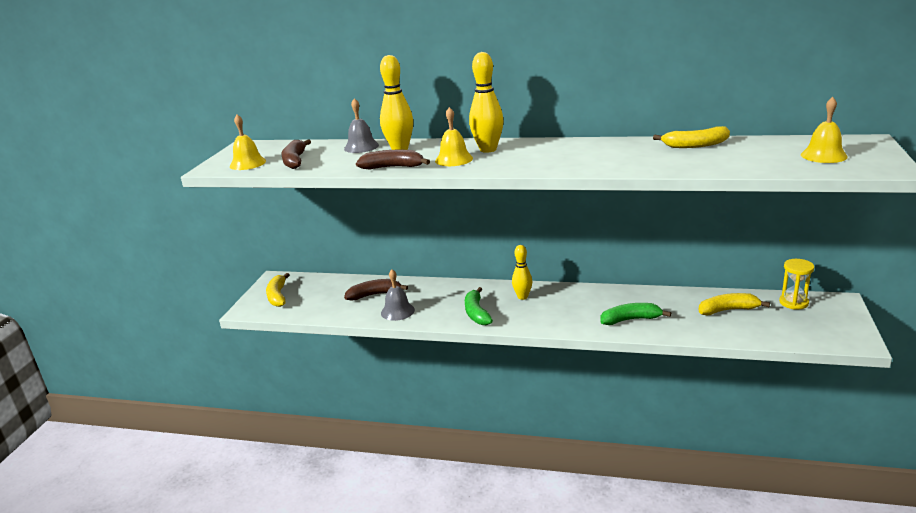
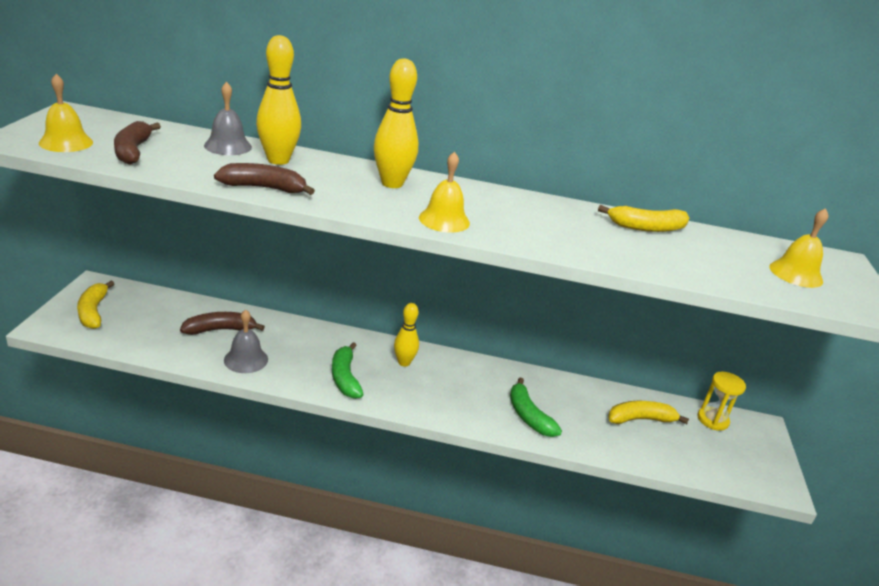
camera: 10 degrees left, 5 degrees up
yellow bell [435,107,473,166] -> yellow bell moved to [419,152,470,233]
green banana [600,303,671,325] -> green banana turned 105 degrees counterclockwise [510,378,562,437]

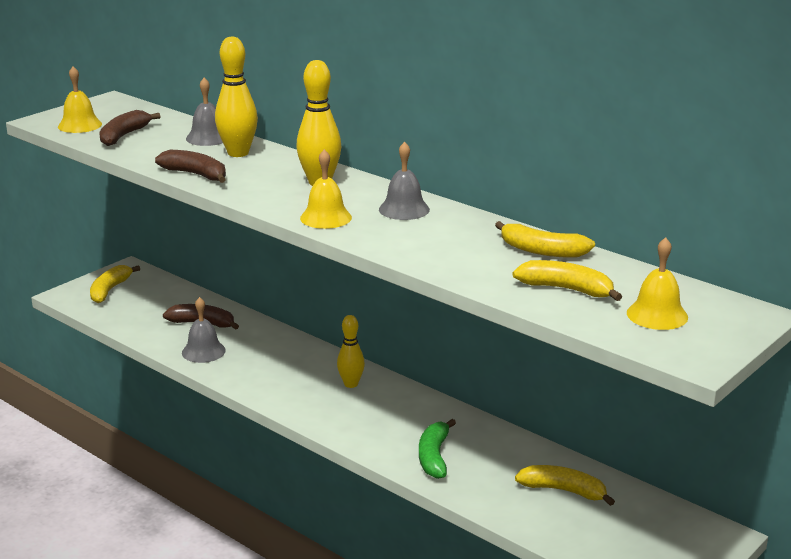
camera: 35 degrees right, 5 degrees down
green banana [332,342,364,399] -> none
yellow hourglass [697,372,746,431] -> none
none -> grey bell [379,142,430,220]
none -> yellow banana [513,260,622,301]

